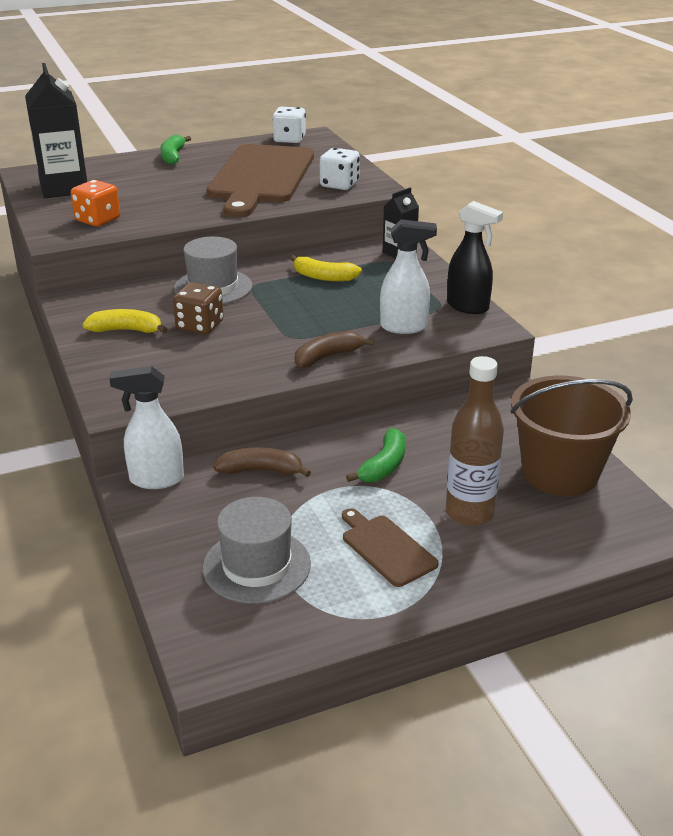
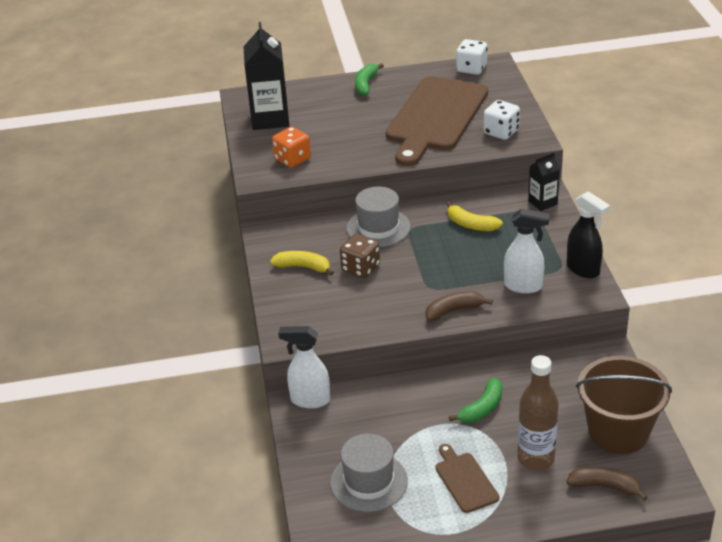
camera: 15 degrees right, 5 degrees up
brown banana [214,447,311,477] -> brown banana moved to [566,467,648,501]

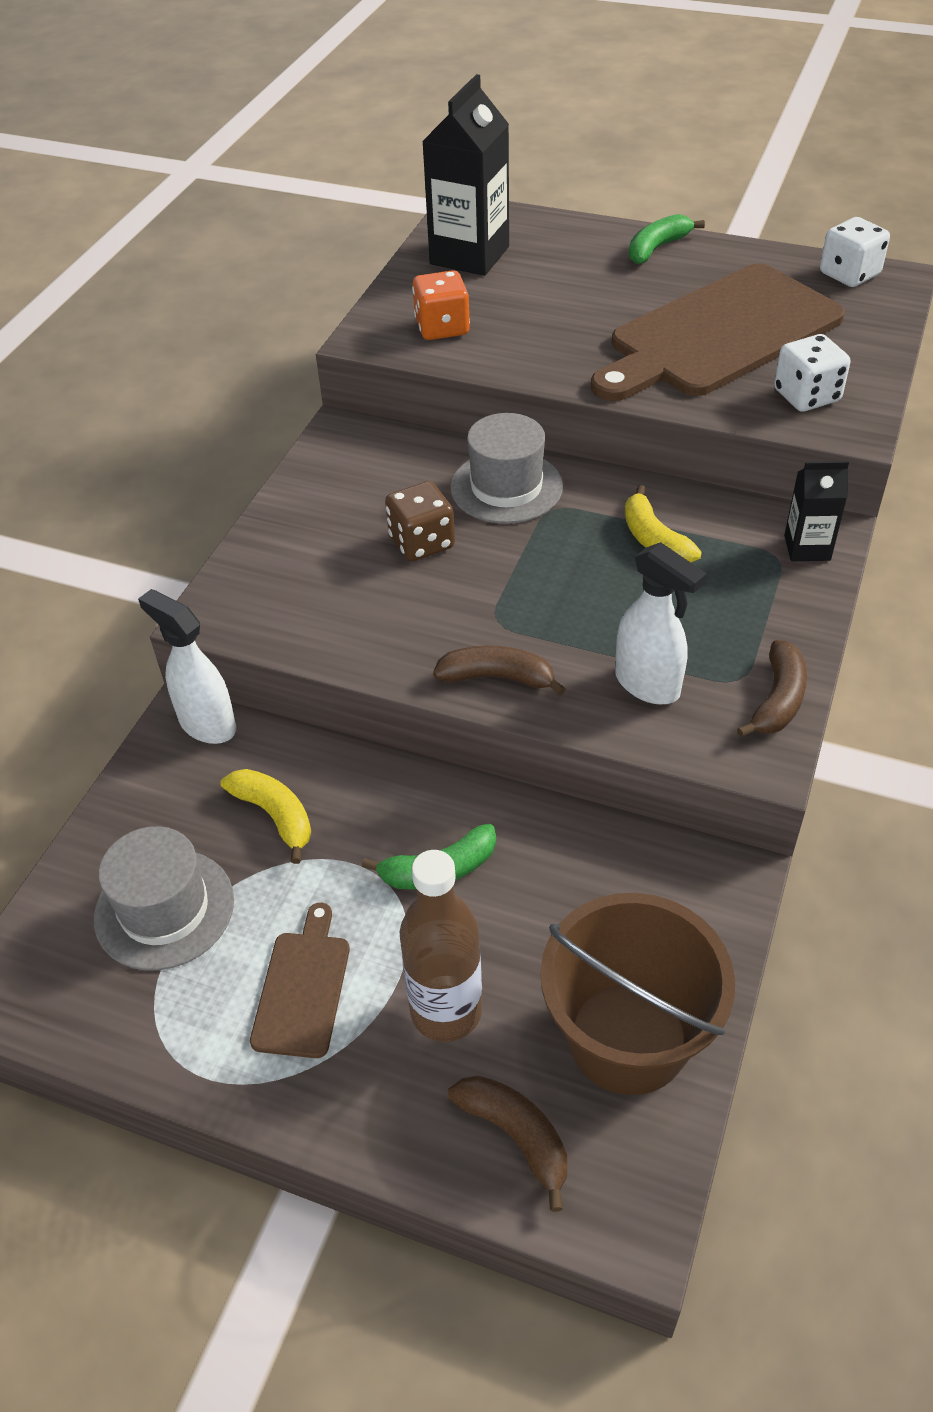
camera: 30 degrees right, 10 degrees up
yellow banana [270,251,334,275] -> yellow banana moved to [221,769,311,864]
black spray bottle [567,191,610,278] -> brown banana [737,640,807,737]

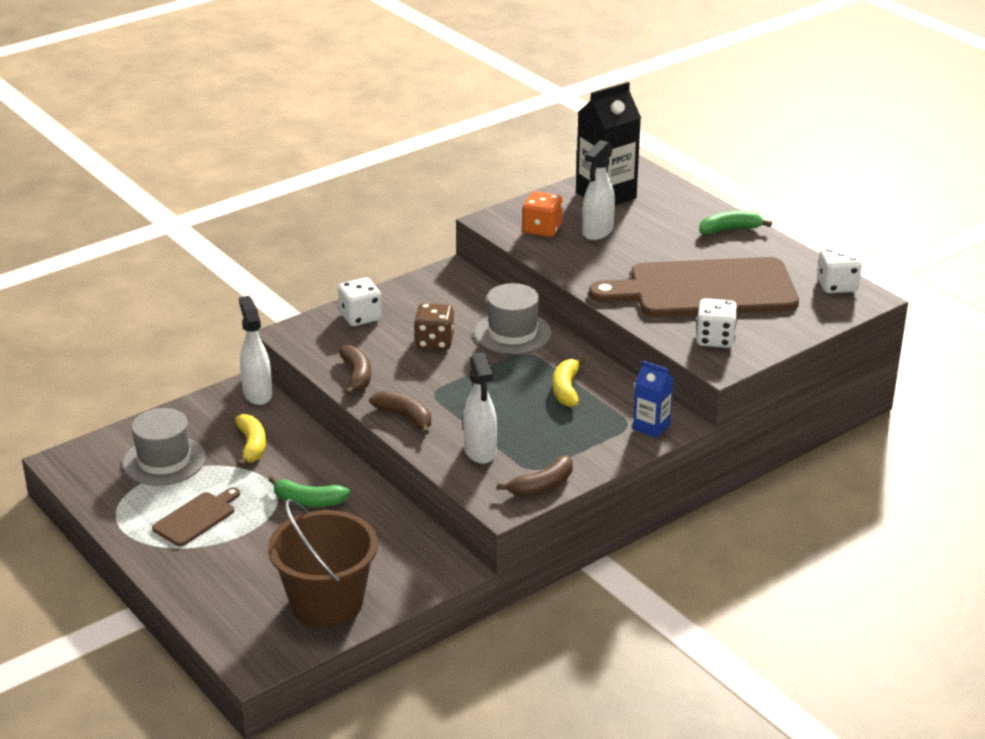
camera: 30 degrees right, 15 degrees down
brown bottle [400,850,482,1042] -> none
brown banana [448,1076,567,1212] -> brown banana moved to [339,345,371,395]
black carton [784,461,849,561] -> blue carton [633,361,674,438]
none -> white dice [338,278,382,326]
none -> white spray bottle [582,140,615,240]

